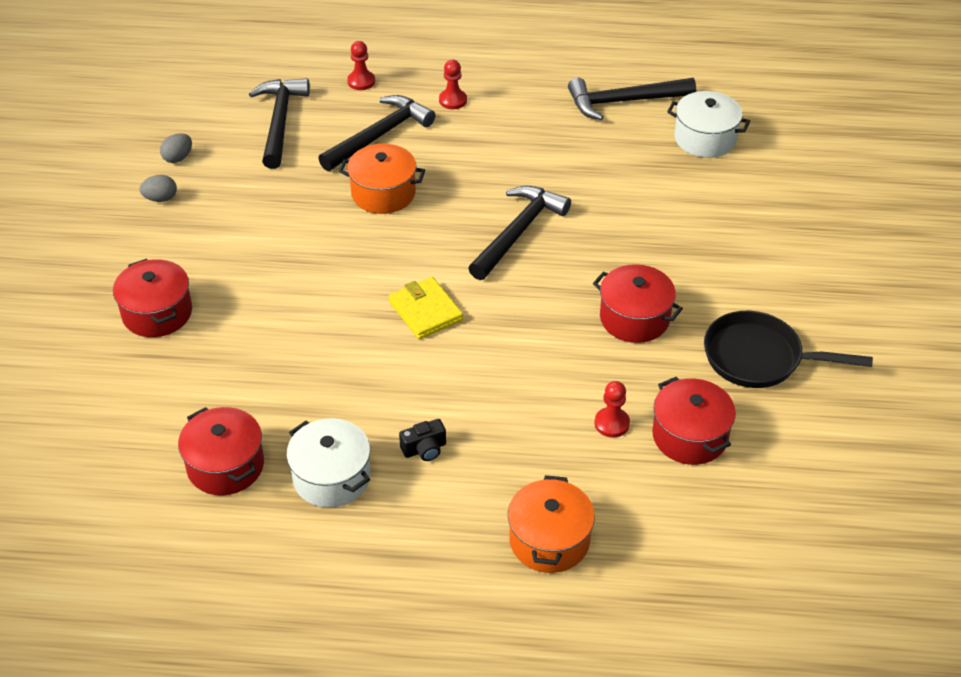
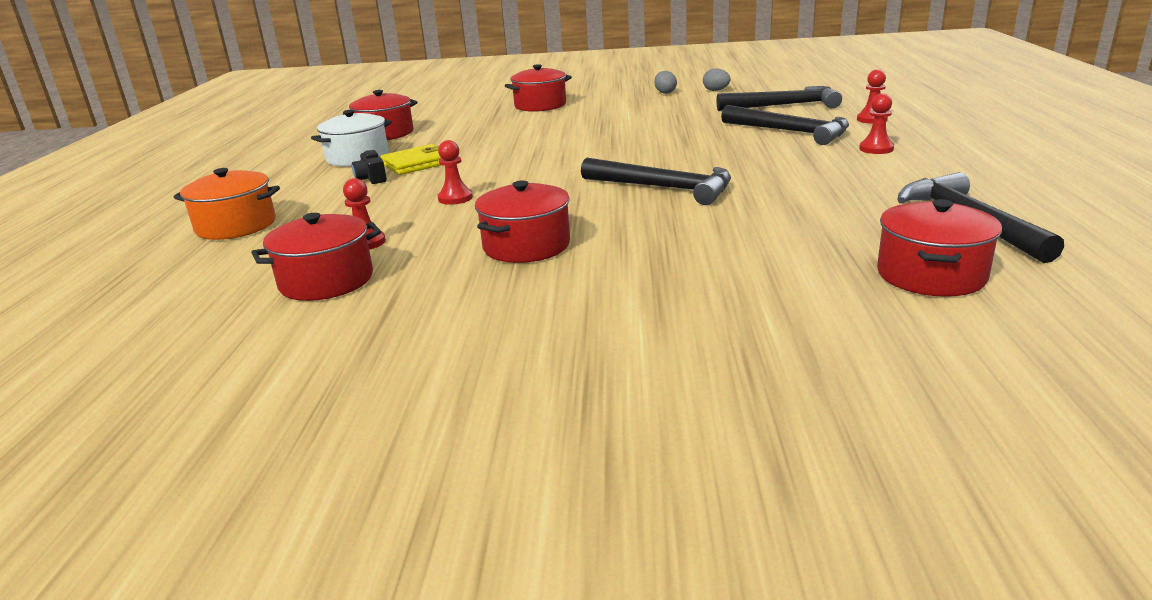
camera: 90 degrees right, 20 degrees down
orange pot [339,144,425,214] -> none
yellow wallet [389,277,463,339] -> yellow wallet moved to [381,144,441,175]
white pot [667,91,750,158] -> red pot [877,199,1002,297]
black pan [704,311,873,388] -> none
none -> red pawn [437,140,473,205]

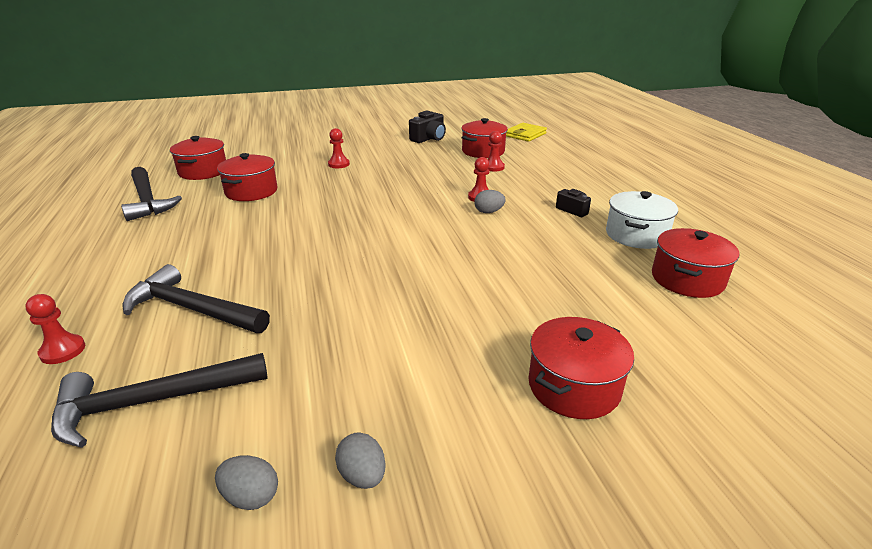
camera: 160 degrees right, 5 degrees up
orange pot [173,168,280,240] -> none
yellow wallet [381,144,441,175] -> yellow wallet moved to [506,123,547,142]
red pot [475,181,570,263] -> red pot moved to [217,153,277,201]
black hammer [581,158,731,205] -> none
red pawn [859,93,894,154] -> red pawn moved to [328,128,350,168]
none -> black camera [409,111,446,143]
none -> grey egg [474,190,506,213]

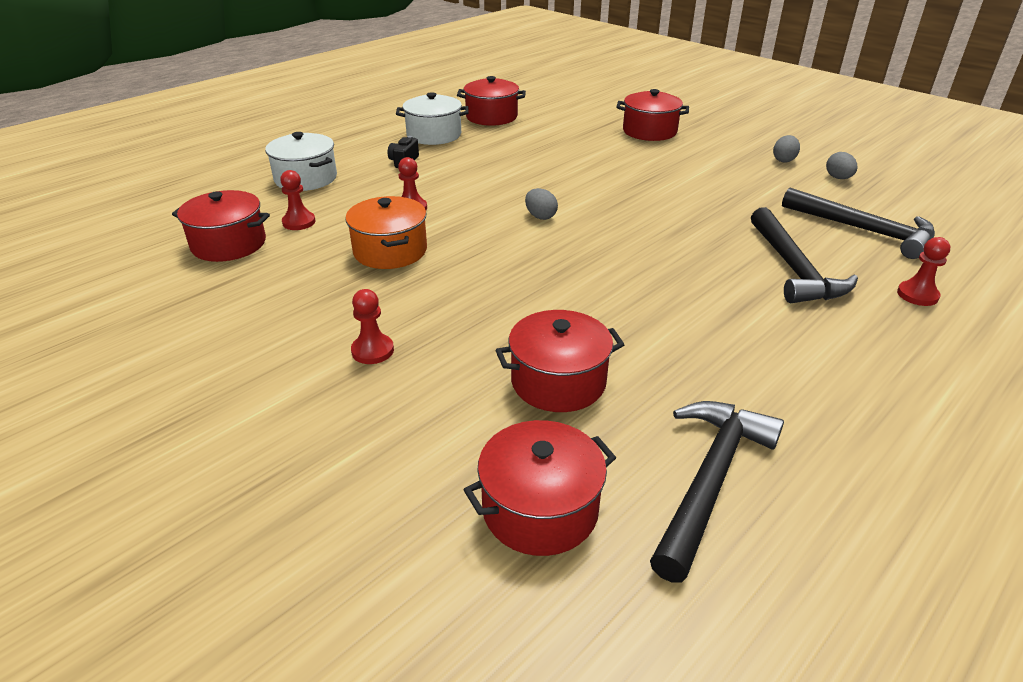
camera: 120 degrees left, 5 degrees up
black camera [409,111,446,143] -> none
grey egg [474,190,506,213] -> grey egg moved to [525,188,558,220]
yellow wallet [506,123,547,142] -> none
none -> white pot [265,132,337,191]
none -> orange pot [345,196,427,269]

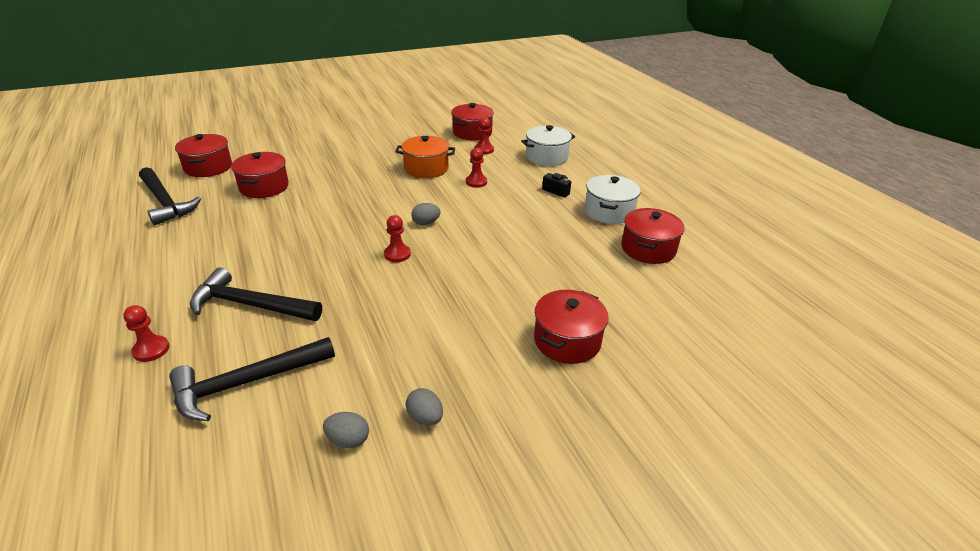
camera: 110 degrees right, 0 degrees up
red pawn [351,289,394,364] -> red pawn moved to [384,215,411,262]

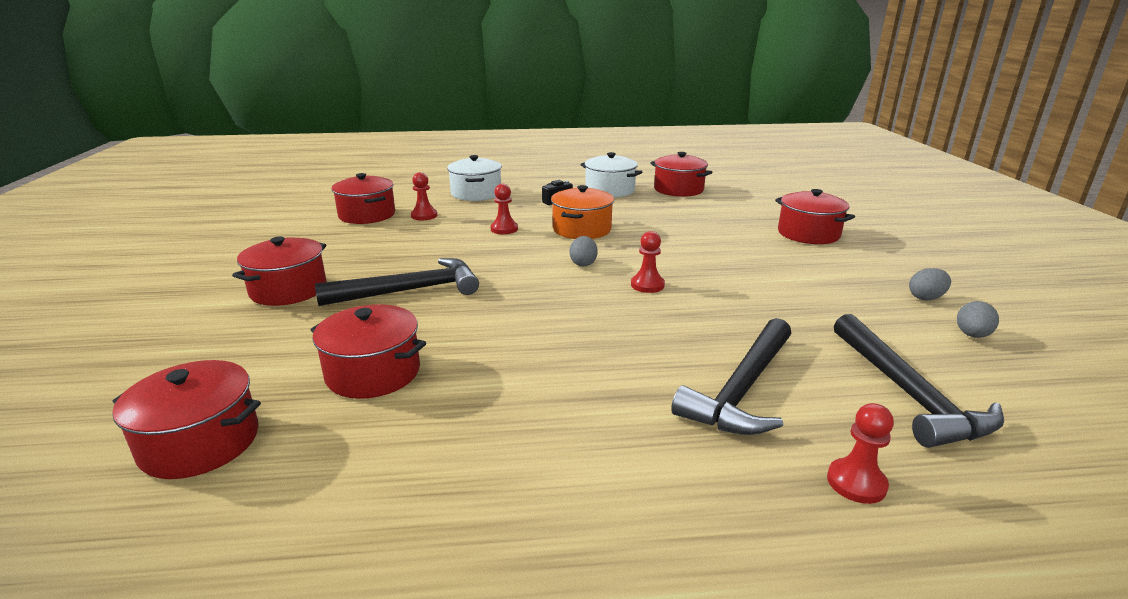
camera: 70 degrees left, 10 degrees down
black hammer [139,167,201,225] -> black hammer moved to [315,258,479,306]
orange pot [395,136,455,178] -> orange pot moved to [551,185,614,239]
none -> red pot [232,237,327,306]

